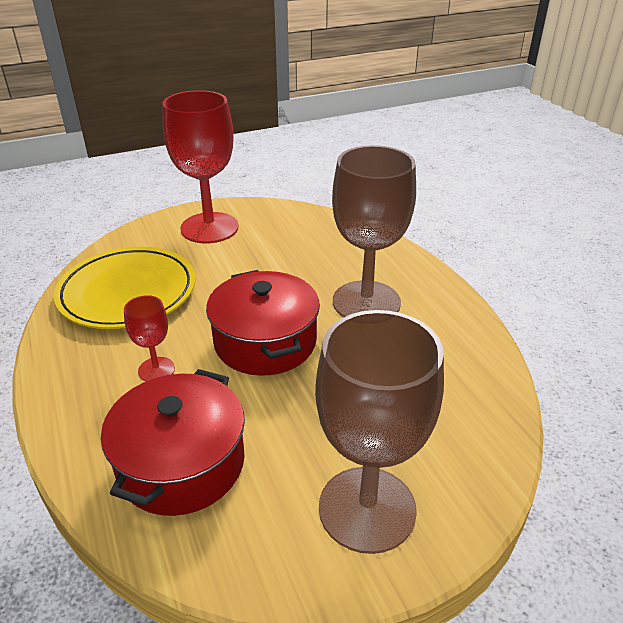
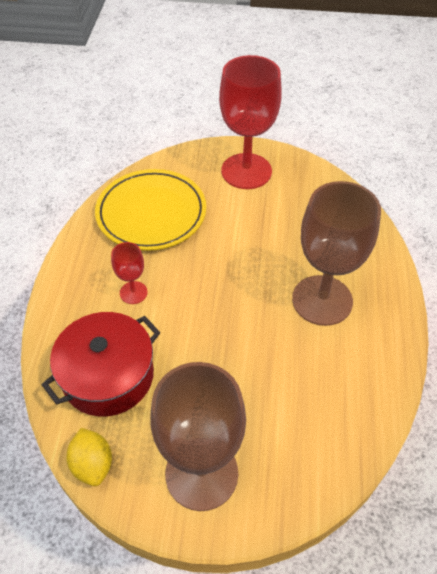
camera: 30 degrees right, 15 degrees up
red pot [206,270,320,376] -> none
none -> yellow lemon [66,428,112,486]

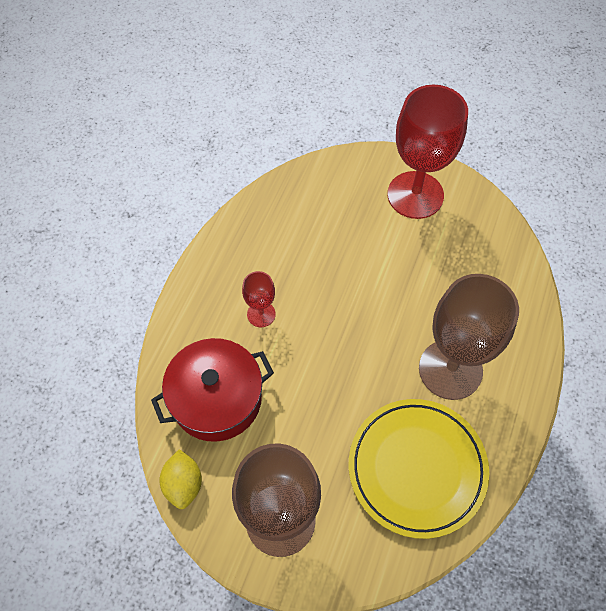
camera: 15 degrees right, 10 degrees up
yellow plate [95,169,206,251] -> yellow plate moved to [349,399,489,539]

